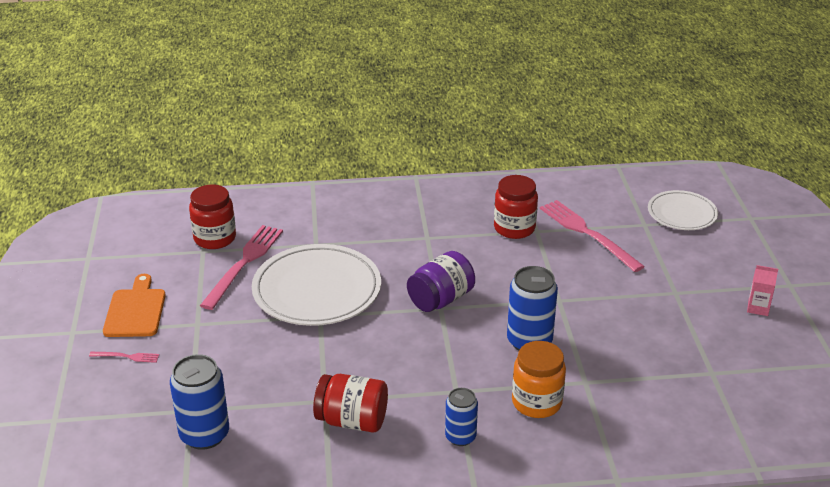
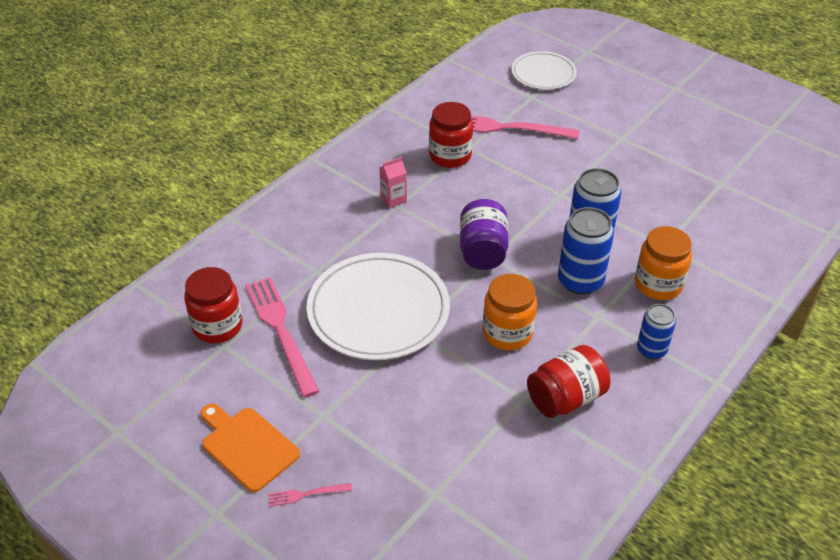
camera: 45 degrees left, 10 degrees up
pink fork [89,352,159,363] -> pink fork turned 150 degrees counterclockwise [268,483,352,507]
blue can [170,354,229,450] -> blue can moved to [558,207,614,295]
pink carton [747,265,778,316] -> pink carton moved to [379,157,407,208]
none -> orange jar [483,274,537,350]

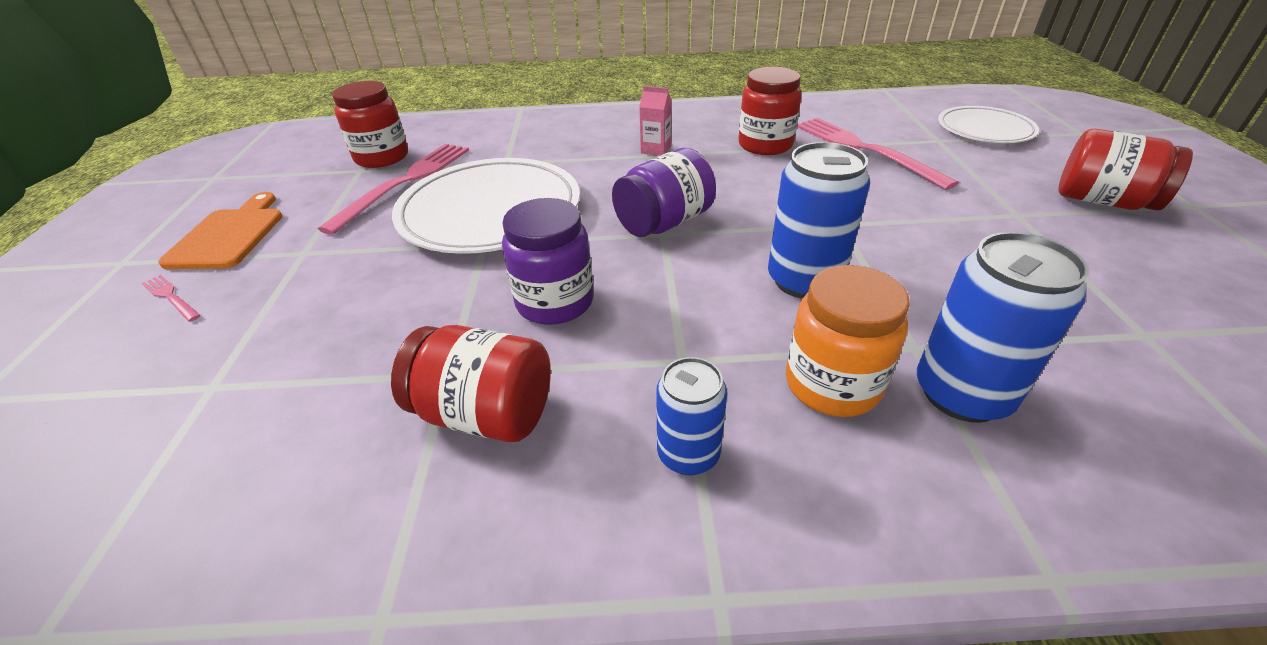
camera: 50 degrees right, 5 degrees down
orange jar [483,274,537,350] -> purple jar [502,198,594,325]
blue can [558,207,614,295] -> blue can moved to [917,232,1089,423]
none -> red jar [1058,129,1193,210]

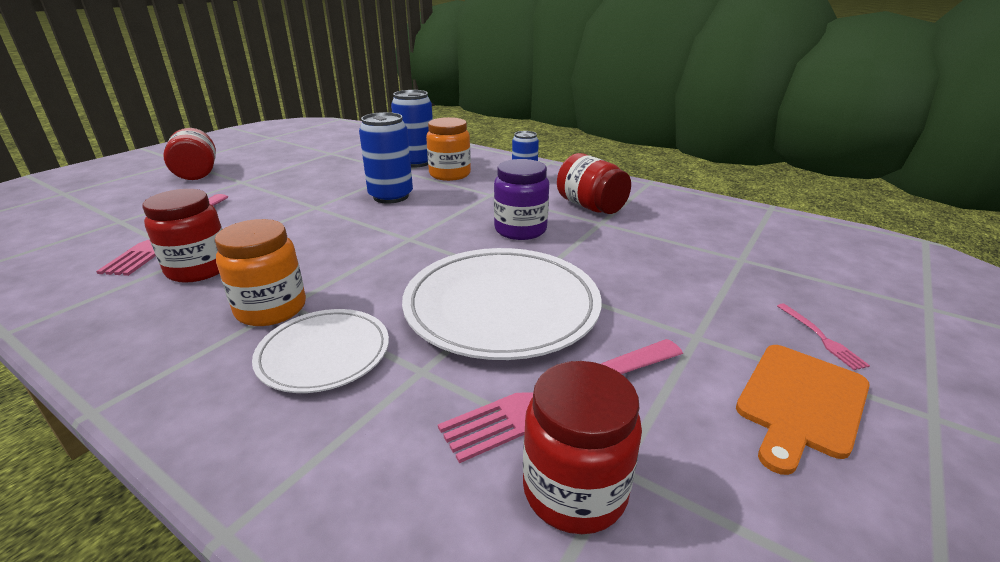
camera: 145 degrees left, 10 degrees down
purple jar [612,148,716,237] -> none
pink carton [639,86,672,156] -> orange jar [215,219,306,326]
white plate [938,106,1039,143] -> white plate moved to [252,309,389,393]

